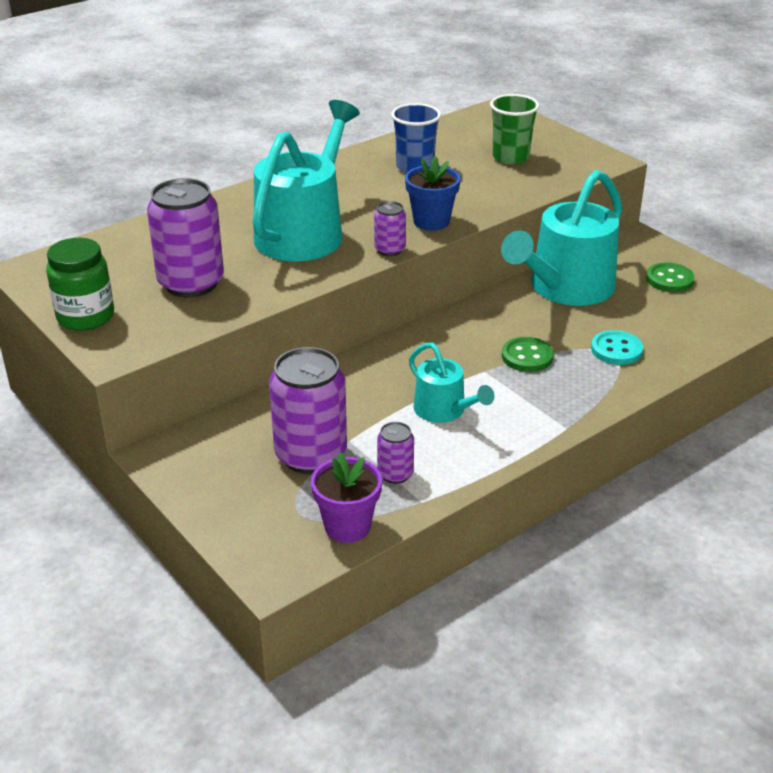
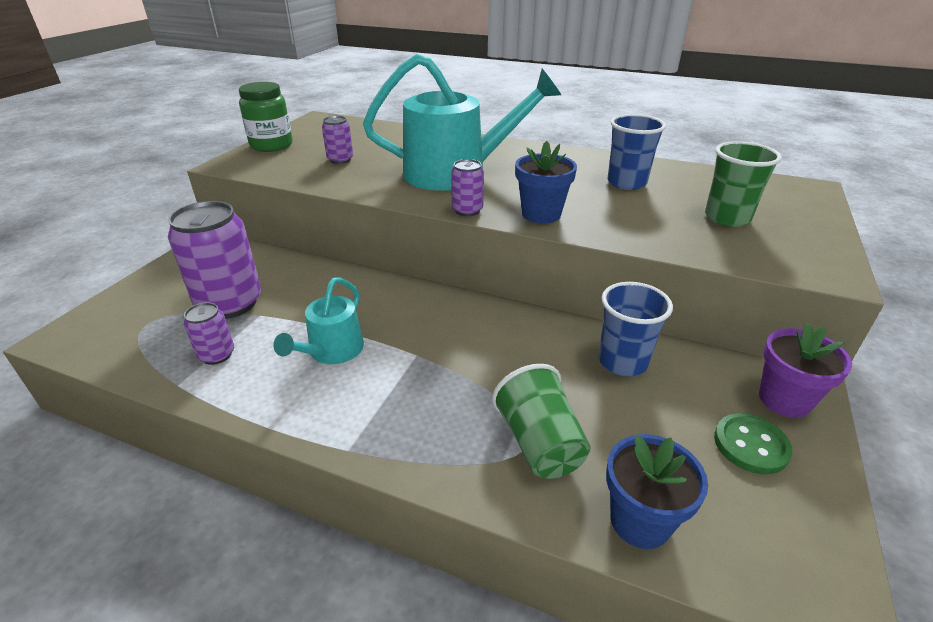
camera: 60 degrees right, 0 degrees up
purple can [147,178,224,298] -> purple can [322,116,353,164], size x0.49
purple flower pot [311,452,382,543] -> purple flower pot moved to [759,323,852,418]
turquoise watering can [501,170,622,306] -> blue cup [598,282,673,376]
green button [502,337,554,372] -> none
turquoise button [591,330,643,365] -> green cup [492,364,591,479]
none -> blue flower pot [606,434,708,549]

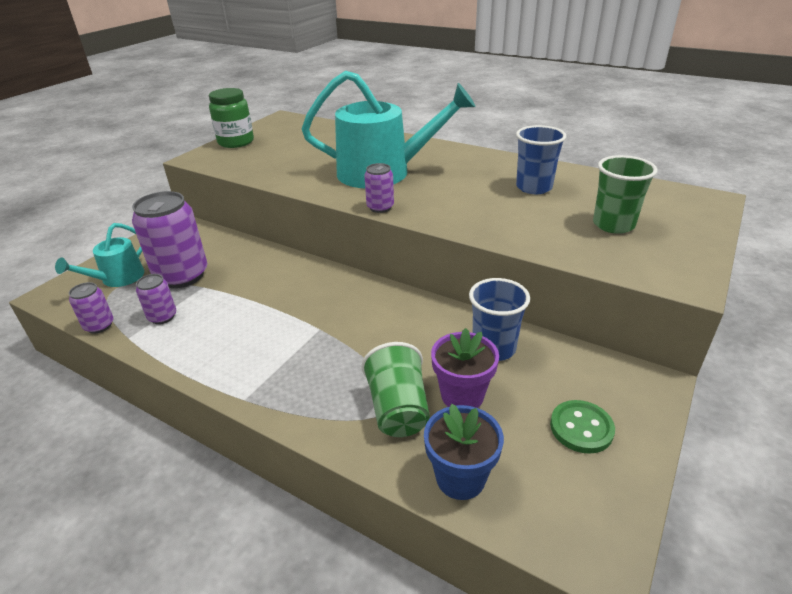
camera: 10 degrees right, 0 degrees up
turquoise watering can [273,277,364,364] -> turquoise watering can moved to [55,223,144,287]
purple can [322,116,353,164] -> purple can moved to [69,282,114,333]
blue flower pot [515,141,577,224] -> none
purple flower pot [759,323,852,418] -> purple flower pot moved to [431,328,499,408]

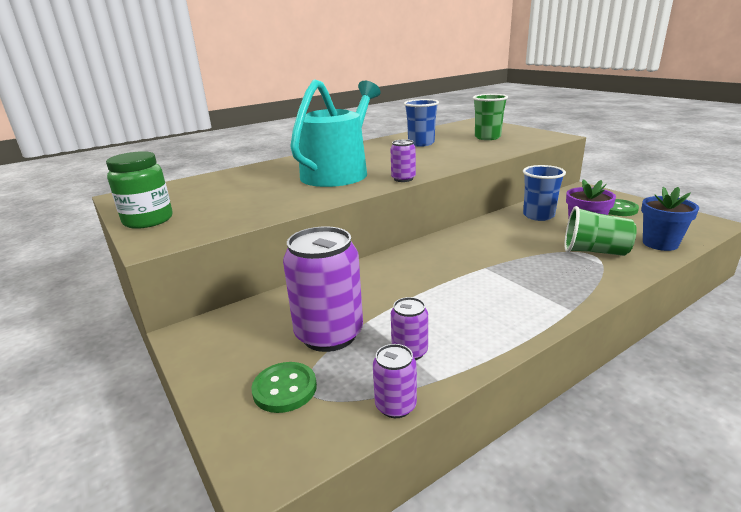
camera: 65 degrees left, 10 degrees down
turquoise watering can [55,223,144,287] -> green button [251,362,317,413]

